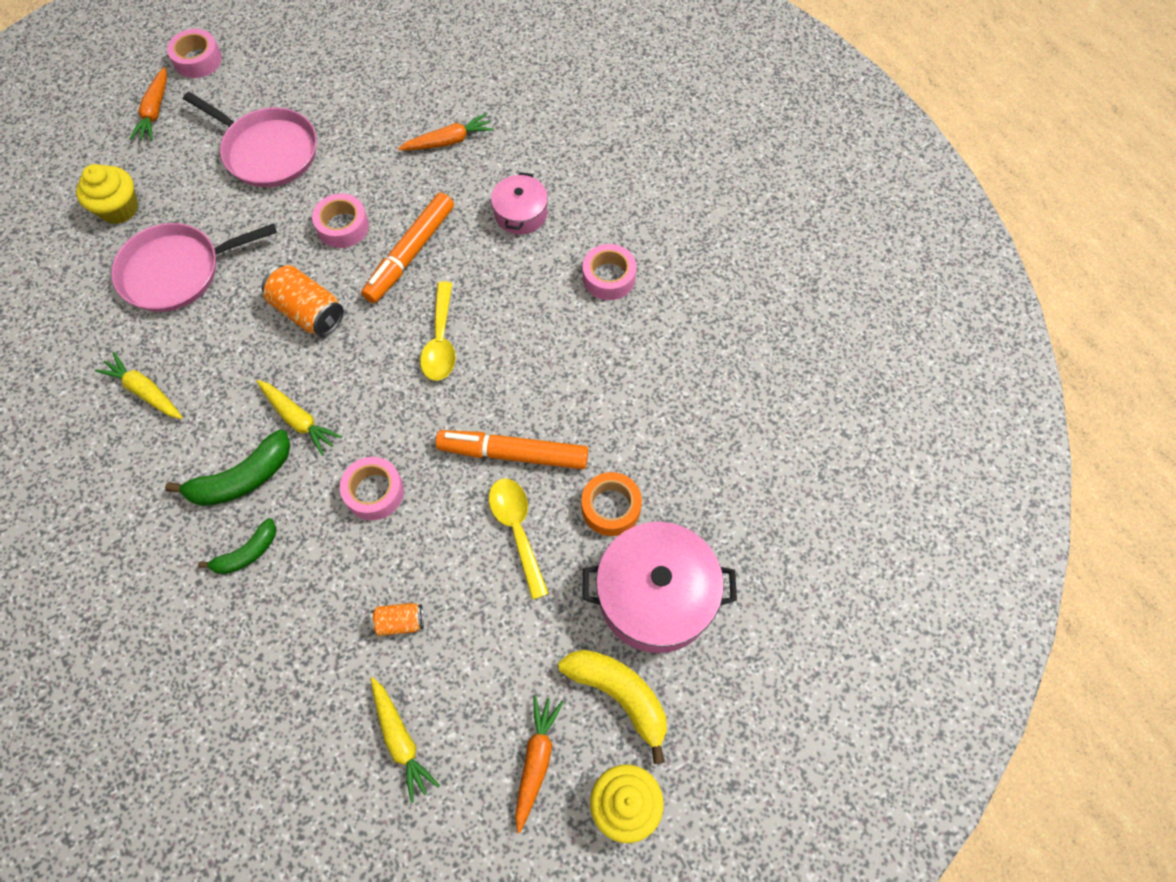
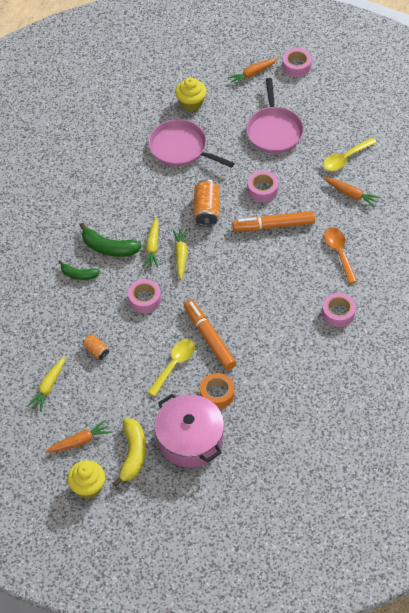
camera: 55 degrees right, 10 degrees down
yellow carrot [95,352,183,419] -> yellow carrot moved to [172,228,187,280]
yellow spoon [420,282,456,381] -> yellow spoon moved to [323,138,377,171]
pink pot [491,172,548,235] -> orange spoon [324,227,357,284]

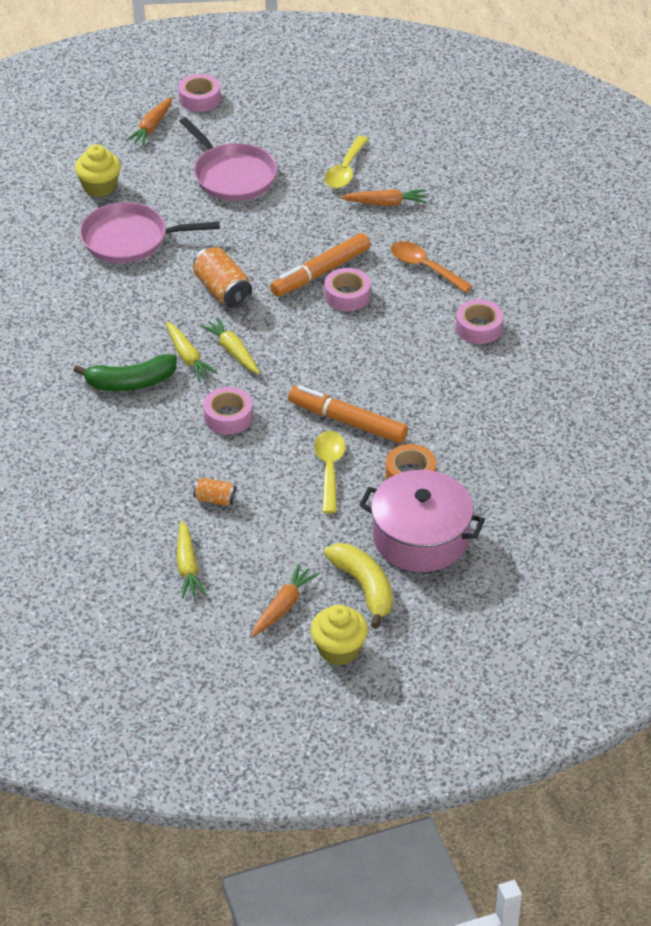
camera: 35 degrees left, 10 degrees down
green banana [59,260,100,280] -> none
pink tape [247,170,279,202] -> pink tape moved to [324,268,371,312]

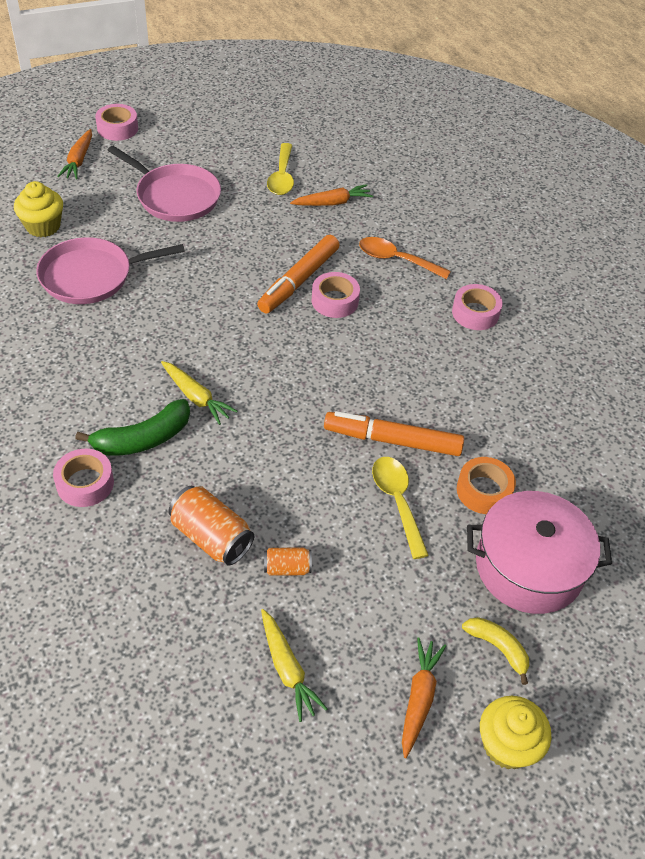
camera: 20 degrees left, 5 degrees up
orange can [193,247,252,308] -> orange can moved to [168,486,254,565]
yellow carrot [200,317,260,374] -> none
pink tape [203,387,253,434] -> pink tape moved to [53,449,114,507]
yellow banana [324,543,393,629] -> yellow banana [462,617,529,685], size x0.63

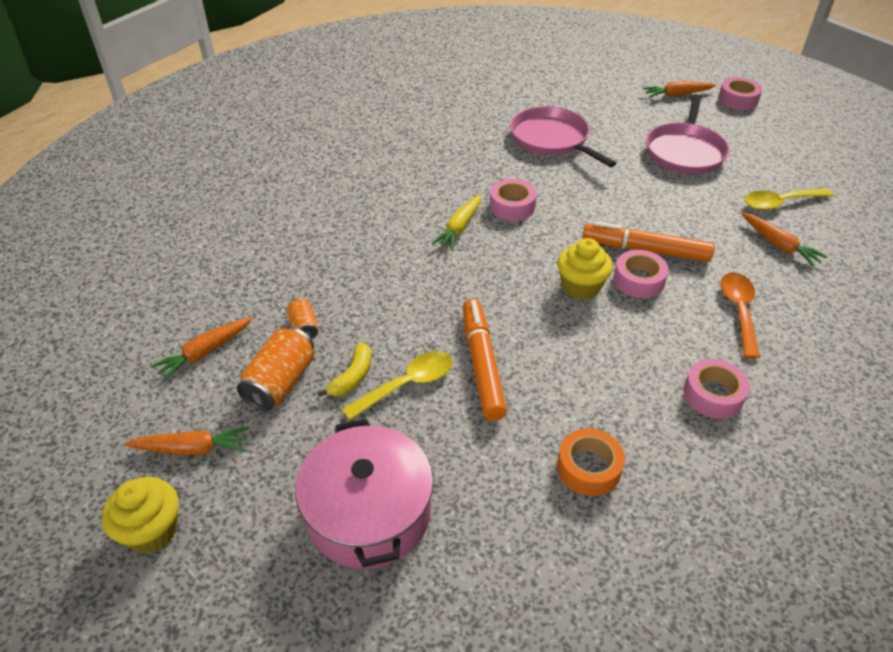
camera: 75 degrees right, 5 degrees down
yellow cupcake [14,181,63,237] -> yellow cupcake moved to [557,238,613,300]
pink tape [53,449,114,507] -> pink tape moved to [490,179,537,221]
green banana [75,399,190,456] -> none
orange can [168,486,254,565] -> orange can moved to [237,327,314,411]
yellow carrot [261,609,328,722] -> orange carrot [151,317,252,381]
orange tape [457,457,516,514] -> orange tape moved to [557,428,625,496]
yellow banana [462,617,529,685] -> yellow banana moved to [317,342,371,397]

